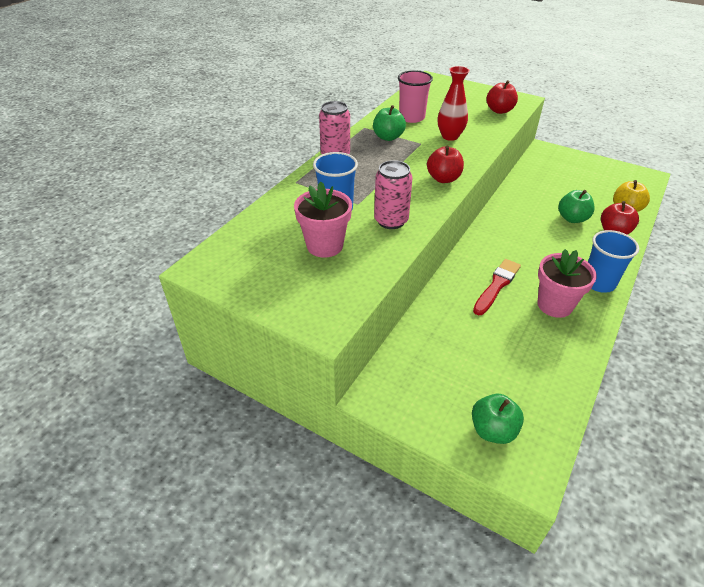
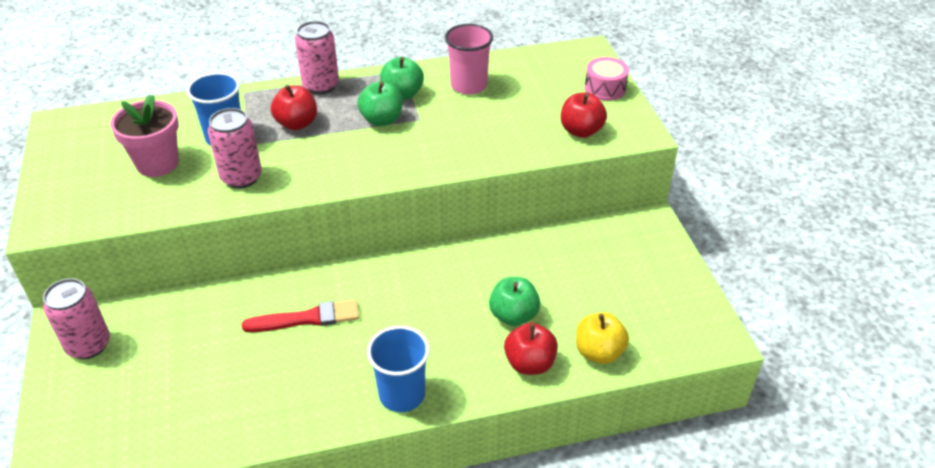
camera: 45 degrees right, 0 degrees up
red apple [427,146,464,183] -> red apple moved to [271,85,317,130]
red vase [438,66,469,141] -> none
green apple [472,394,524,444] -> green apple moved to [358,82,403,126]
pink flower pot [537,249,597,318] -> none
none -> pink can [43,278,110,359]
none -> pink drum [585,57,629,101]

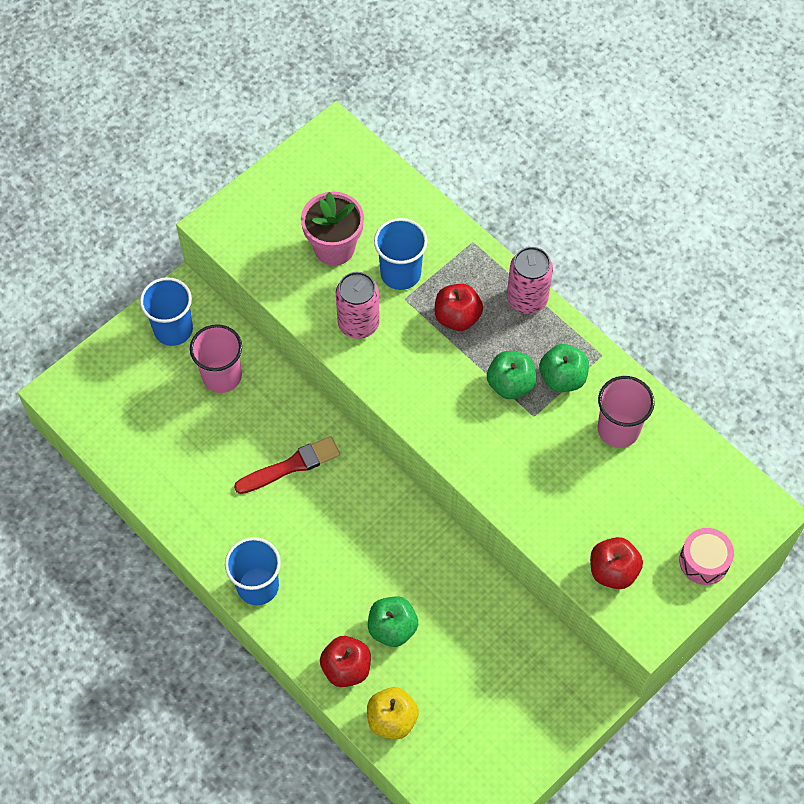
camera: 60 degrees right, 20 degrees up
pink can [43,278,110,359] -> blue cup [140,277,193,346]
red brush [242,300,359,332] -> red brush turned 75 degrees counterclockwise [234,436,340,494]
none -> pink cup [190,324,242,393]

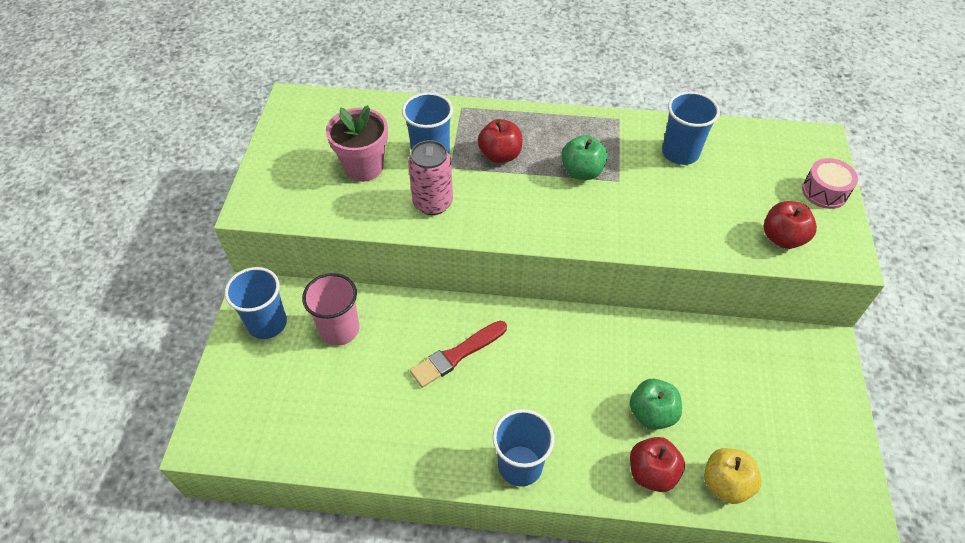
camera: 40 degrees left, 10 degrees down
red brush [234,436,340,494] -> red brush turned 150 degrees counterclockwise [410,321,507,388]
pink can [507,247,553,314] -> none
green apple [539,344,589,392] -> none
pink cup [598,376,655,448] -> blue cup [662,91,720,165]

